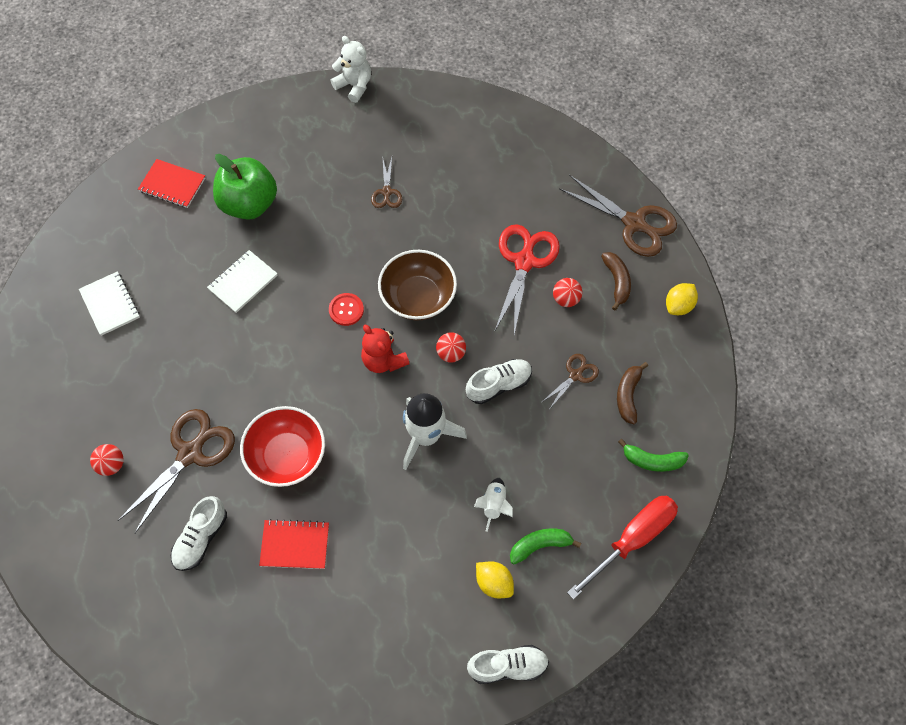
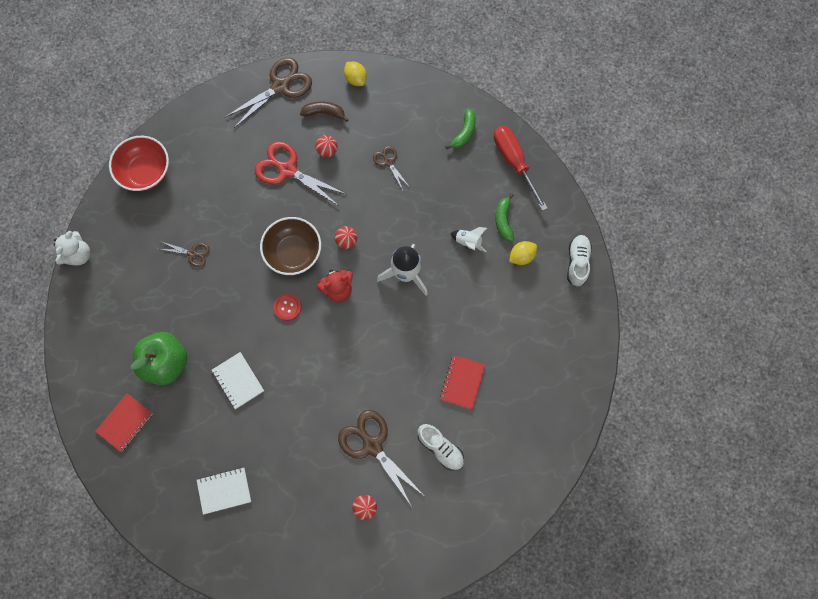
camera: 75 degrees left, 10 degrees up
red bowl [240,406,325,487] -> red bowl moved to [109,136,169,191]
white teddy bear [330,36,371,103] -> white teddy bear turned 150 degrees clockwise [54,231,91,266]
white shoe [466,359,532,404] -> none
brown banana [617,362,648,424] -> none

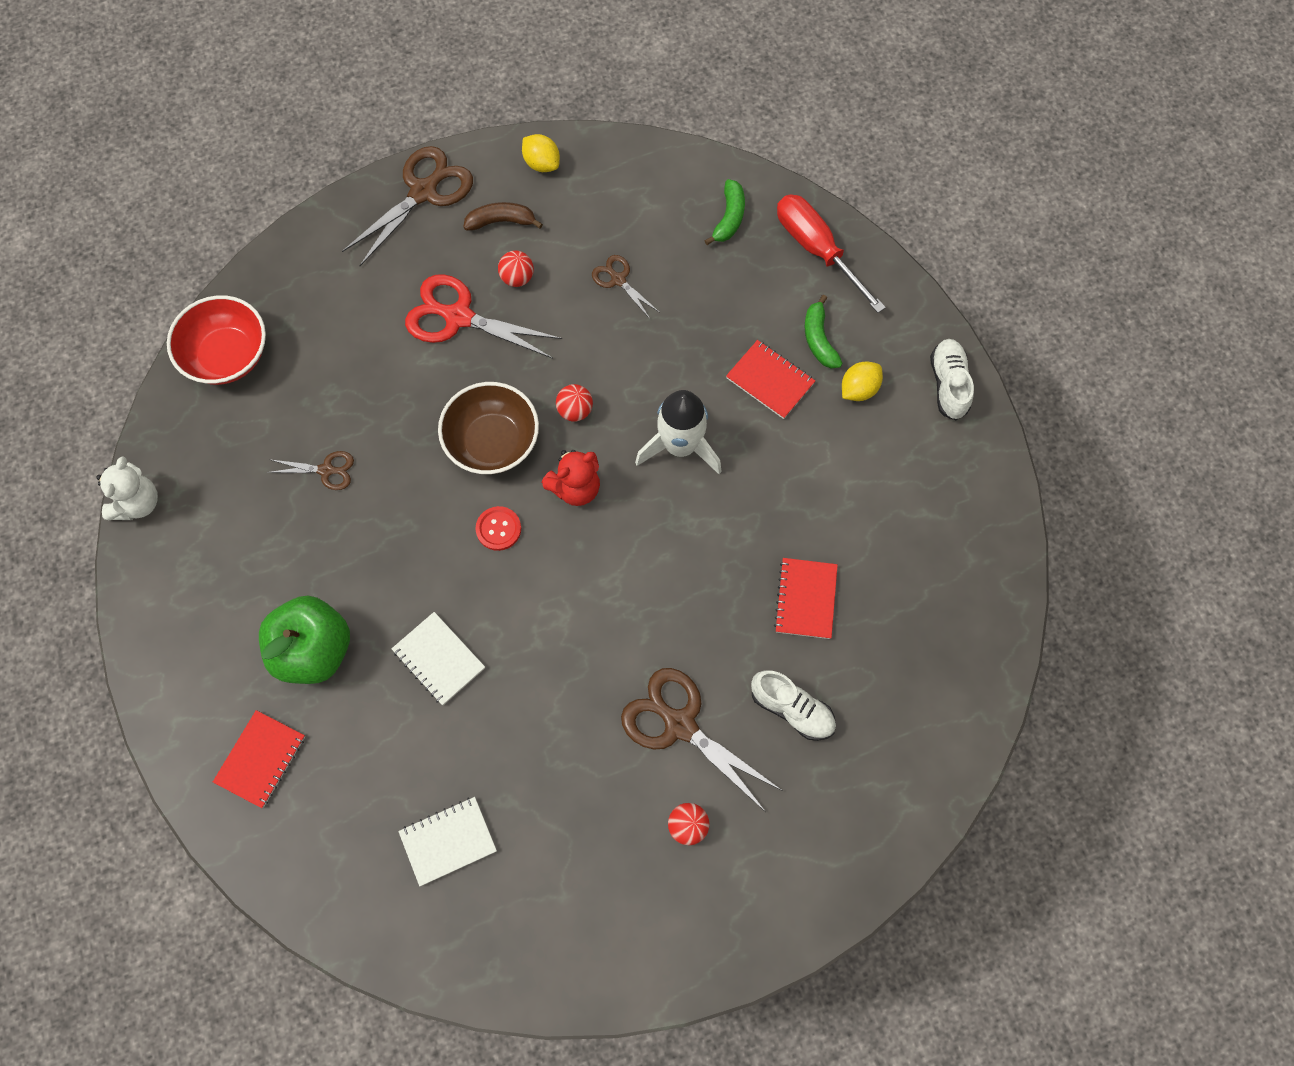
camera: 10 degrees left, 5 degrees down
white rocket [450,227,487,252] -> red notebook [726,340,815,419]

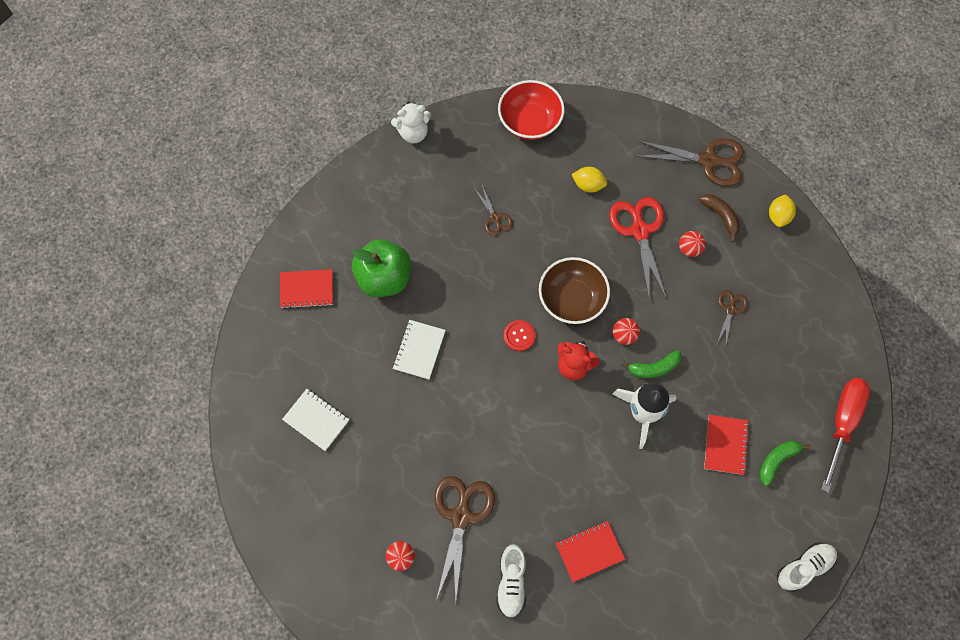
camera: 60 degrees right, 0 degrees up
green banana [704,179,745,245] -> green banana moved to [622,350,682,378]
yellow lemon [842,362,883,401] -> yellow lemon moved to [572,167,607,193]

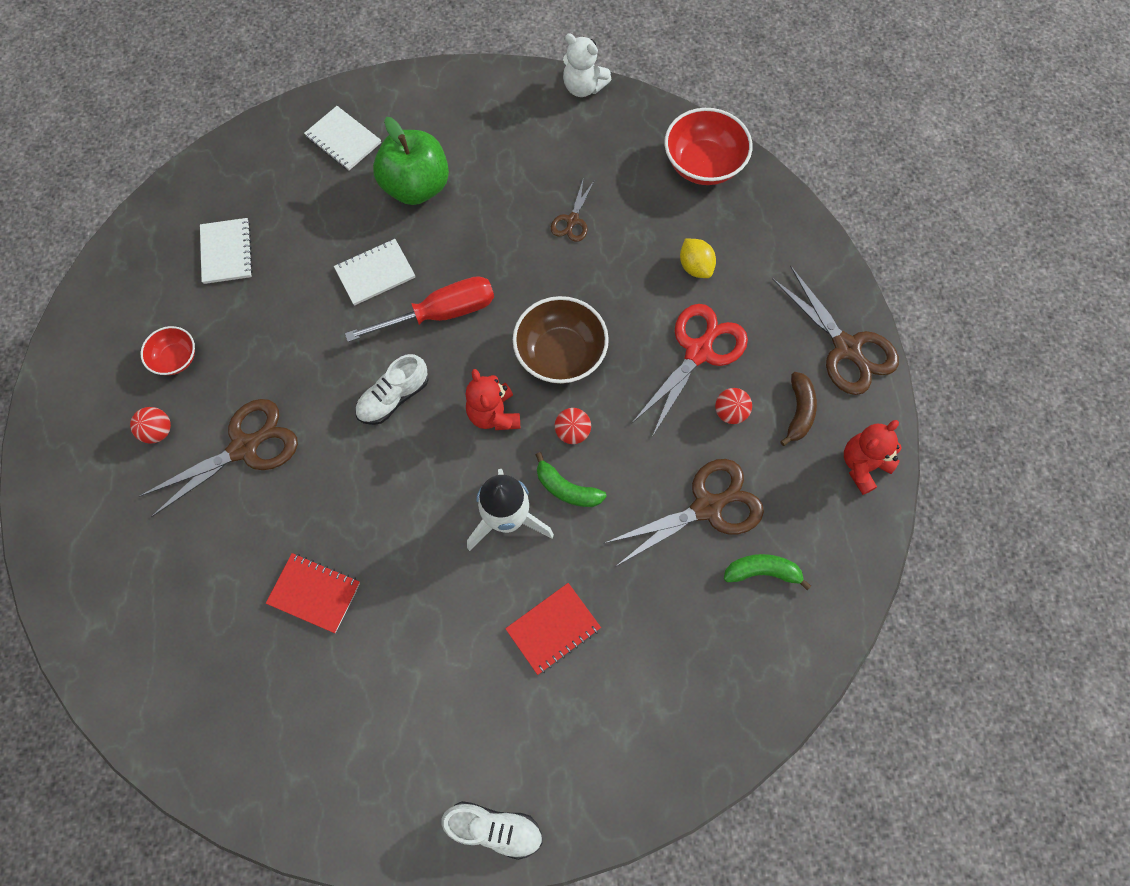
camera: 45 degrees right, 0 degrees up
red notebook [280,269,333,309] -> white notebook [304,106,381,170]
white shoe [497,544,526,618] -> white shoe moved to [355,354,429,425]
red button [504,320,535,351] -> none
brown scissors [717,290,748,344] -> brown scissors [603,459,764,567], size x1.91
green banana [759,441,810,486] -> green banana moved to [724,554,811,590]
yellow lemon [769,194,796,227] -> red teddy bear [844,420,902,495]
red screwdriver [821,378,870,493] -> red screwdriver moved to [345,276,494,342]
none -> red bowl [141,326,195,375]

